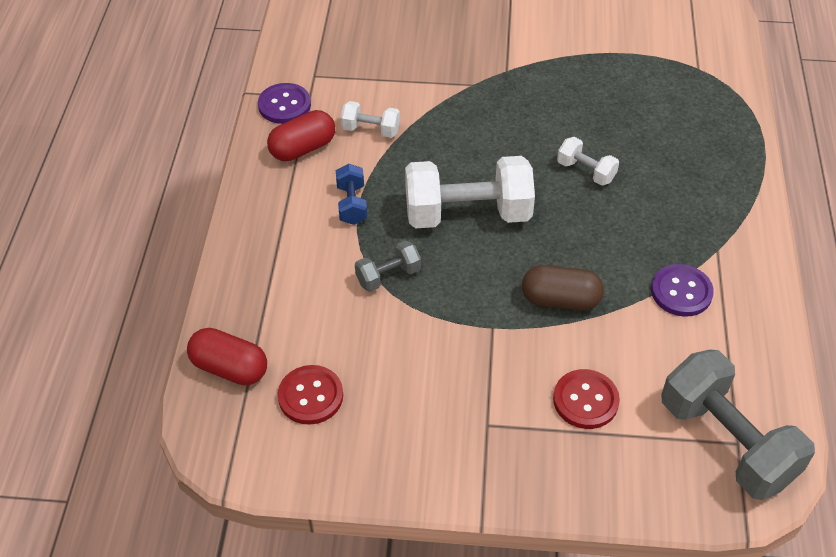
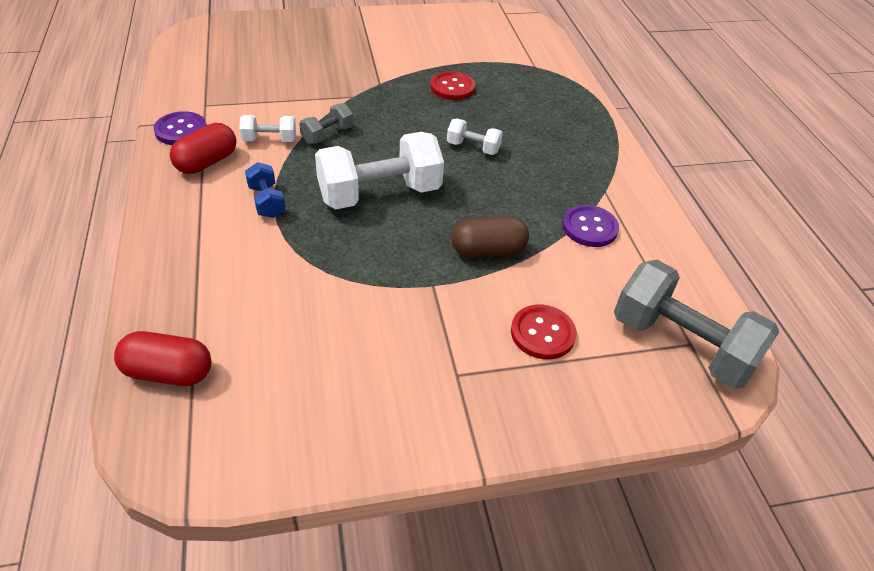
camera: 20 degrees left, 5 degrees down
red button [278,365,343,425] -> red button moved to [431,71,475,100]
grey dumbbell [355,240,421,292] -> grey dumbbell moved to [299,103,353,144]

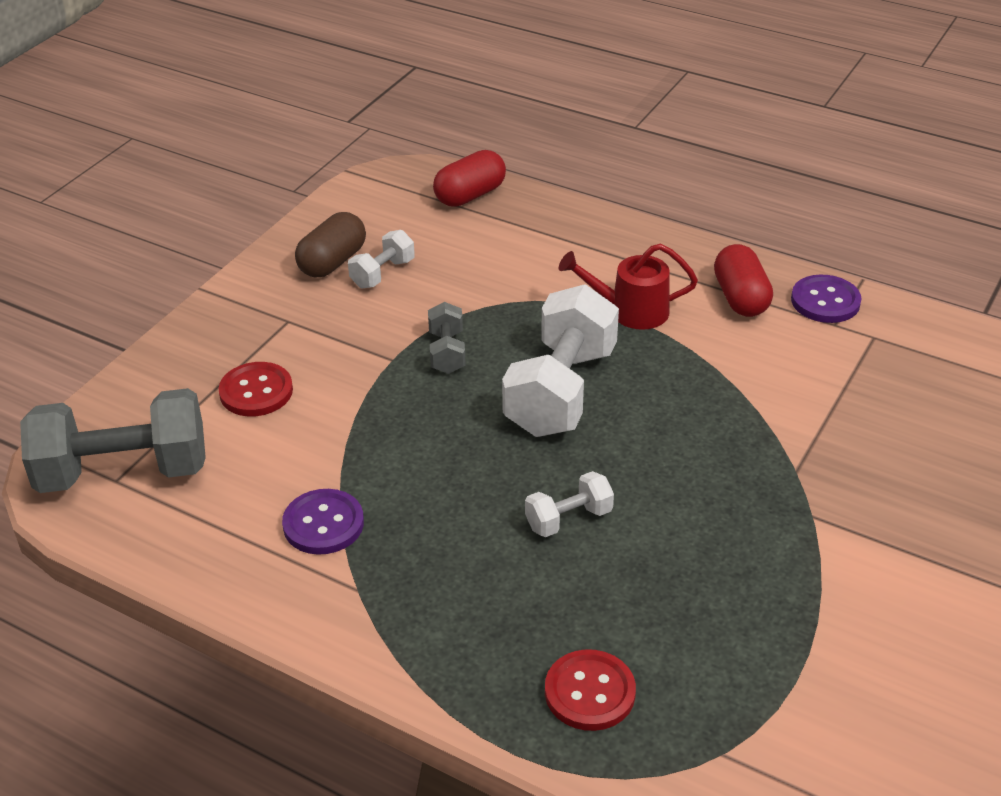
camera: 135 degrees right, 5 degrees down
white dumbbell [239,115,296,142] -> white dumbbell moved to [348,230,415,288]
blue dumbbell [245,162,285,218] -> red watering can [559,244,698,330]
grey dumbbell [299,103,353,144] -> grey dumbbell moved to [428,302,466,374]
red button [431,71,475,100] -> red button moved to [545,649,636,731]
brown capsule [452,216,529,258] -> brown capsule moved to [295,212,366,278]

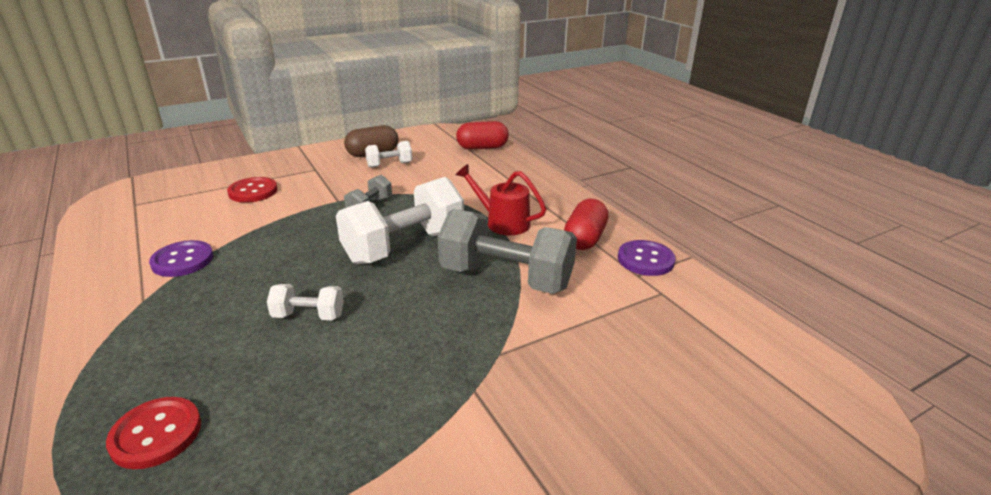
camera: 30 degrees right, 10 degrees down
grey dumbbell [20,388,206,493] -> grey dumbbell moved to [438,209,577,294]

